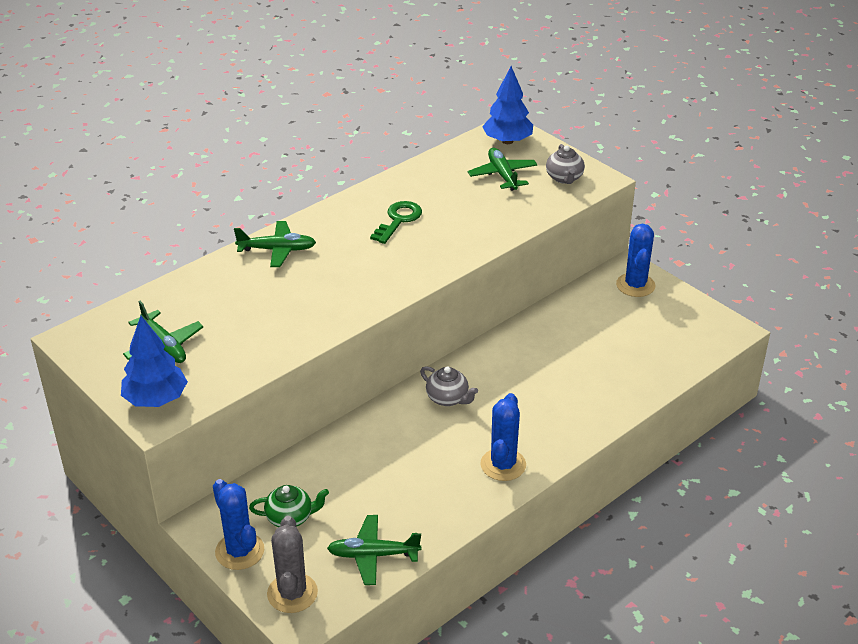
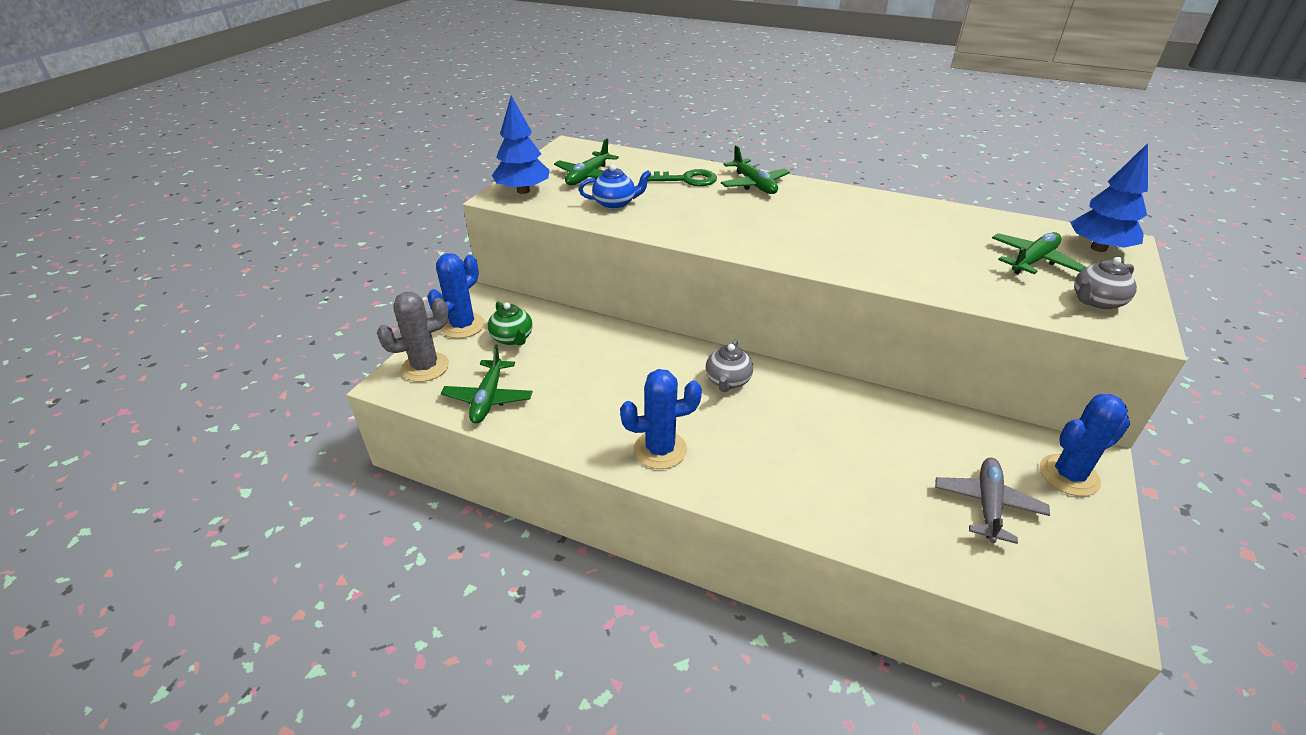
camera: 65 degrees right, 0 degrees up
green plane [327,515,421,585] -> green plane turned 150 degrees counterclockwise [441,345,533,423]
green key [370,201,422,244] -> green key moved to [647,169,717,186]
none -> blue teapot [579,164,651,209]
none -> grey plane [935,458,1050,544]

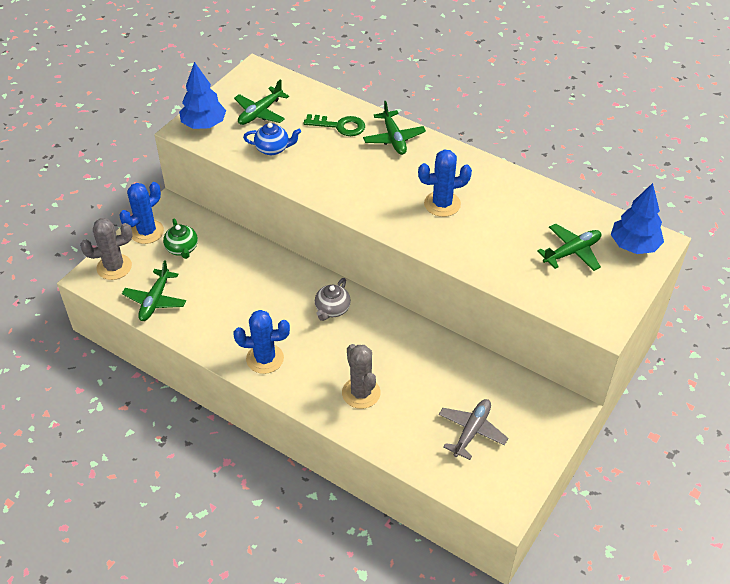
camera: 10 degrees right, 10 degrees up
blue cactus [1040,394,1130,496] -> blue cactus moved to [418,149,472,217]
grey teapot [1074,257,1137,310] -> none
none -> grey cactus [342,344,380,409]

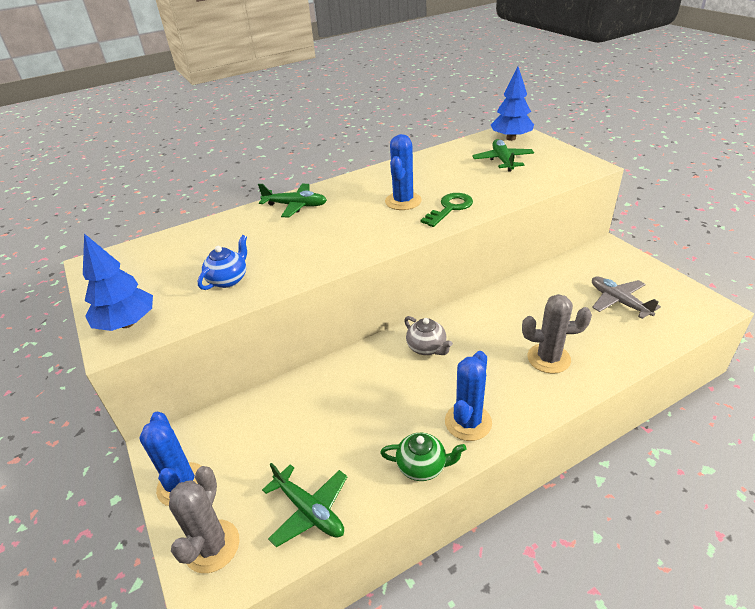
camera: 60 degrees left, 10 degrees down
green teapot [163,219,198,259] -> green teapot moved to [380,433,466,481]
green plane [234,79,289,125] -> none
green key [304,114,365,136] -> green key moved to [421,193,473,227]

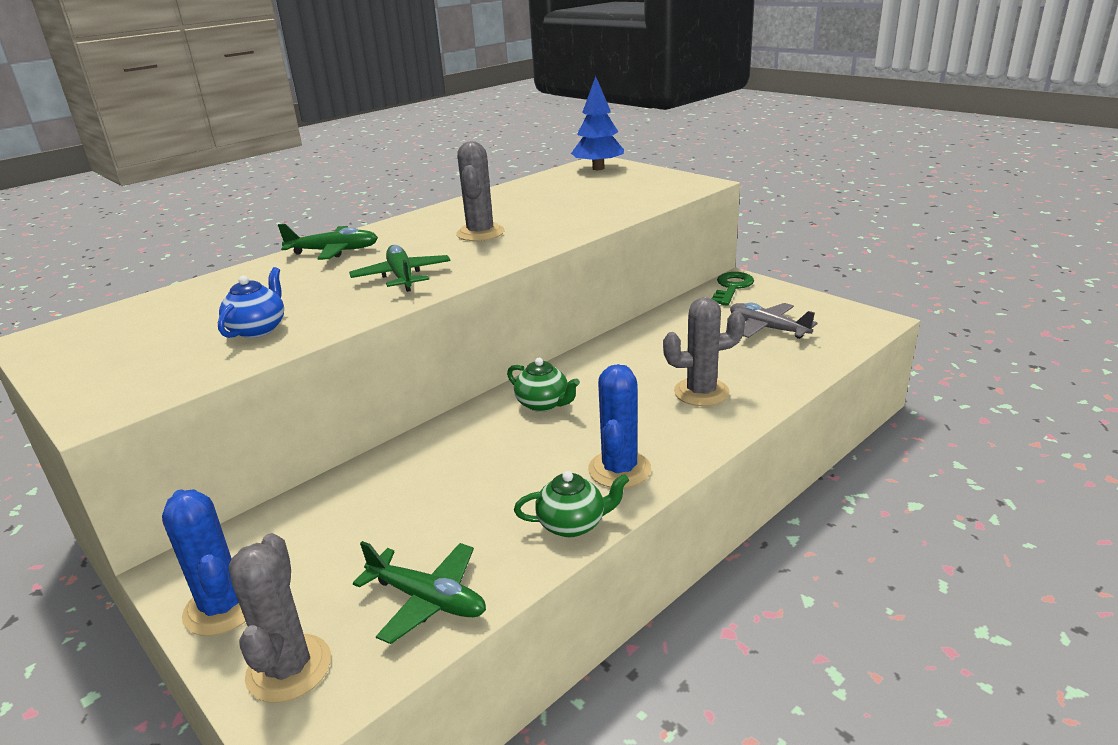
camera: 15 degrees left, 10 degrees down
blue tree [83,233,153,331] -> none
blue cactus [385,134,422,210] -> grey cactus [456,141,505,241]
grey teapot [404,316,453,355] -> green teapot [507,358,580,412]
green key [421,193,473,227] -> green key moved to [711,272,754,306]
green plane [472,139,534,172] -> green plane moved to [349,245,451,292]

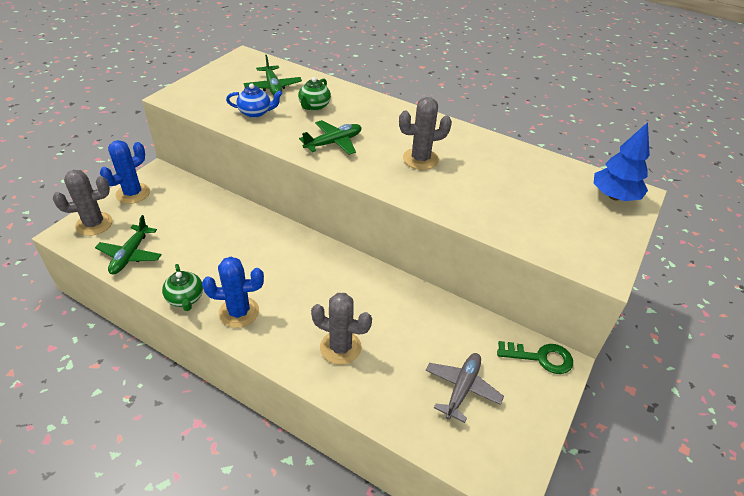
camera: 70 degrees right, 15 degrees up
green plane [278,224,378,260] -> green plane moved to [243,55,302,95]
green teapot [507,358,580,412] -> green teapot moved to [298,77,331,111]
grey cactus [663,297,745,406] -> grey cactus turned 45 degrees counterclockwise [311,293,372,365]

